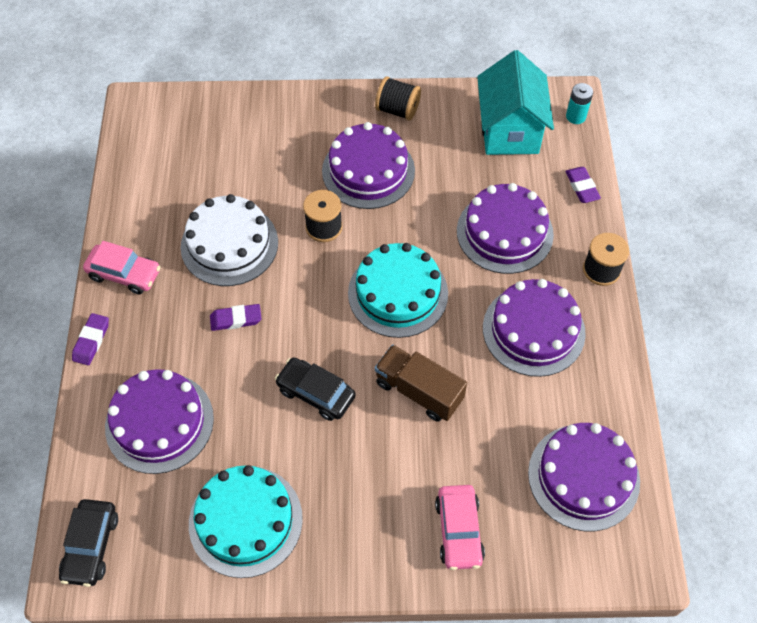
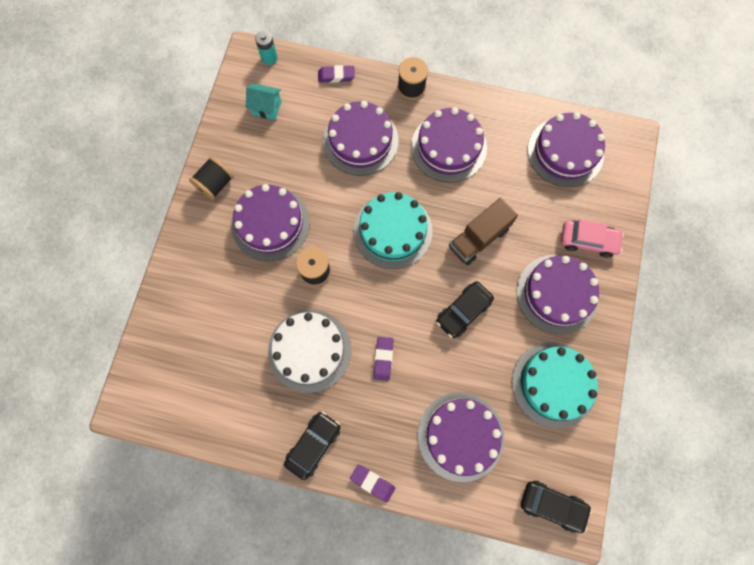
camera: 75 degrees left, 15 degrees up
pink car [83,241,160,294] -> black car [284,411,341,480]
turquoise house [477,50,554,155] -> turquoise house [246,83,281,120], size x0.50
none -> purple cake [516,255,599,334]

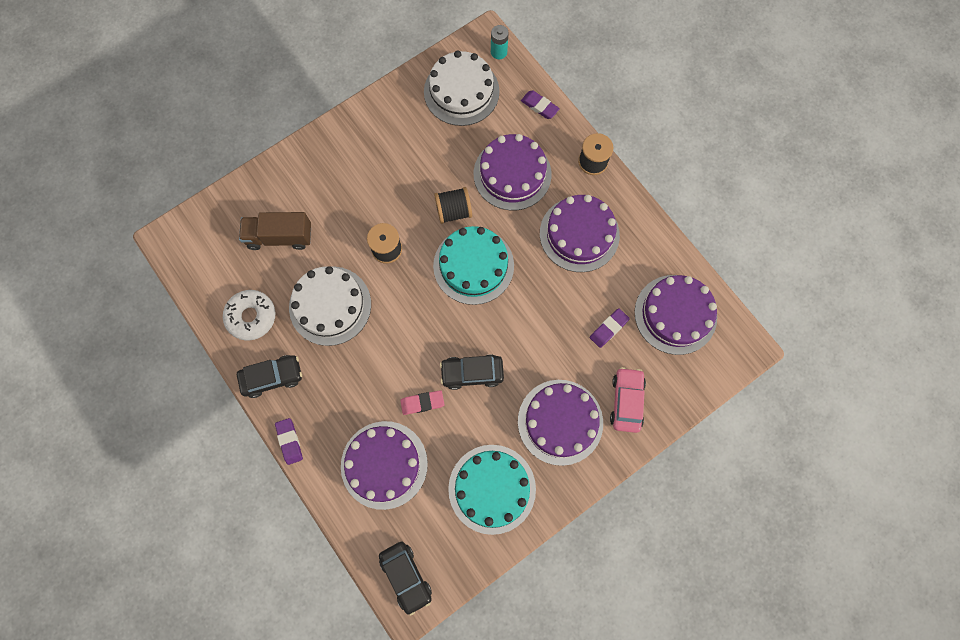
camera: 40 degrees right, 0 degrees up
black spool [189,156,234,200] -> black spool moved to [434,187,472,224]
purple cake [231,184,310,261] -> none
turquoise house [246,83,281,120] -> white cake [424,50,500,126]
purple eraser [373,337,394,381] -> purple eraser moved to [590,308,630,348]
brown truck [449,198,518,265] -> brown truck moved to [239,212,311,250]
pink car [561,219,624,258] -> pink car turned 135 degrees counterclockwise [610,367,646,433]
none -> white donut [223,290,276,340]
none -> pink eraser [400,390,444,415]

